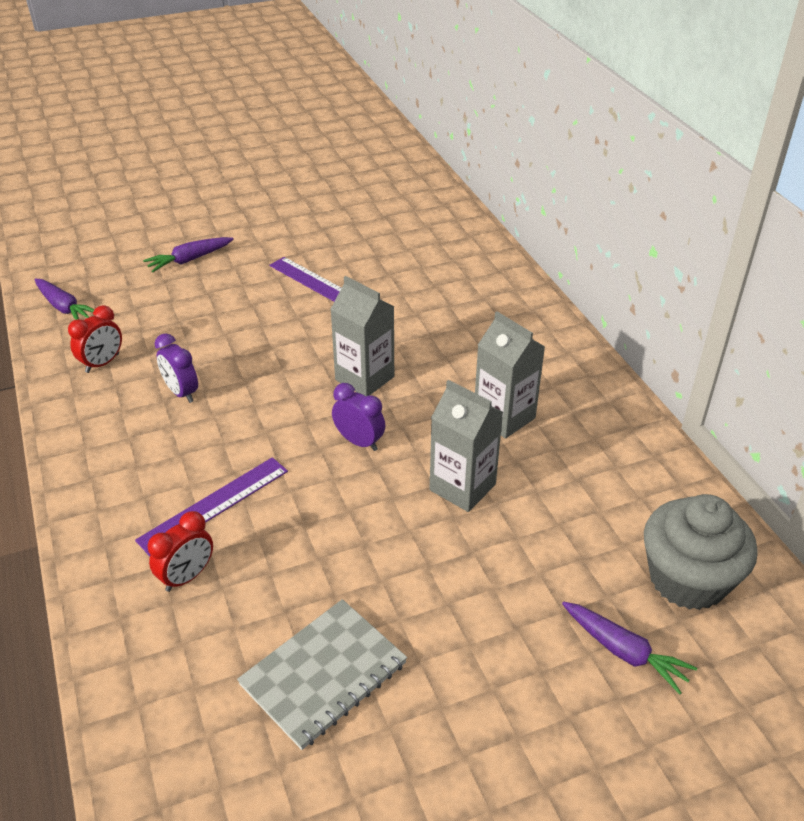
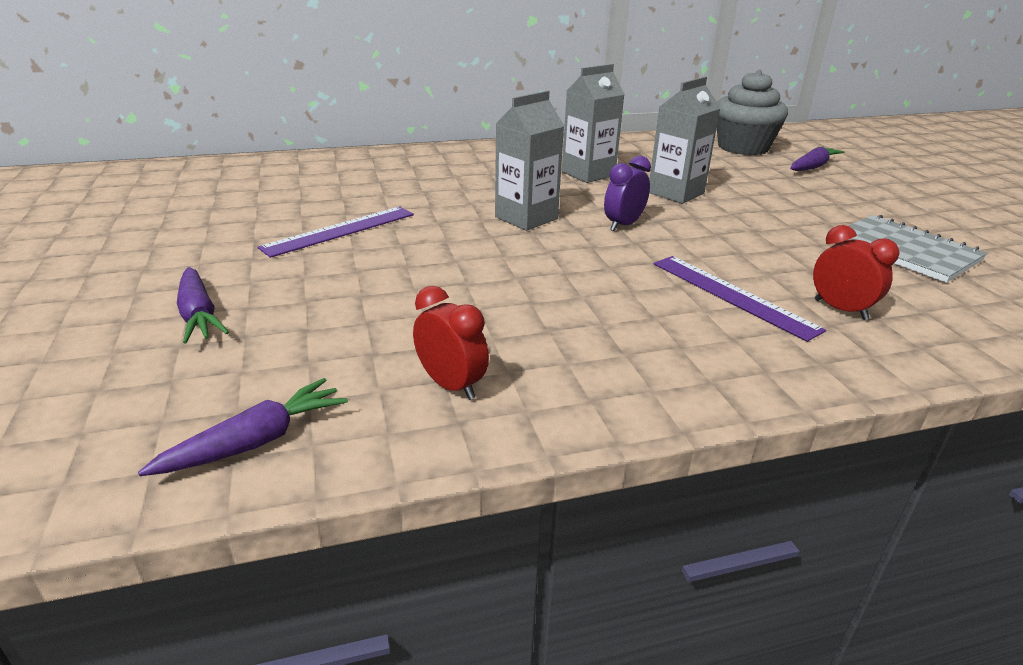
camera: 85 degrees left, 10 degrees down
purple clock [155,333,198,403] -> none

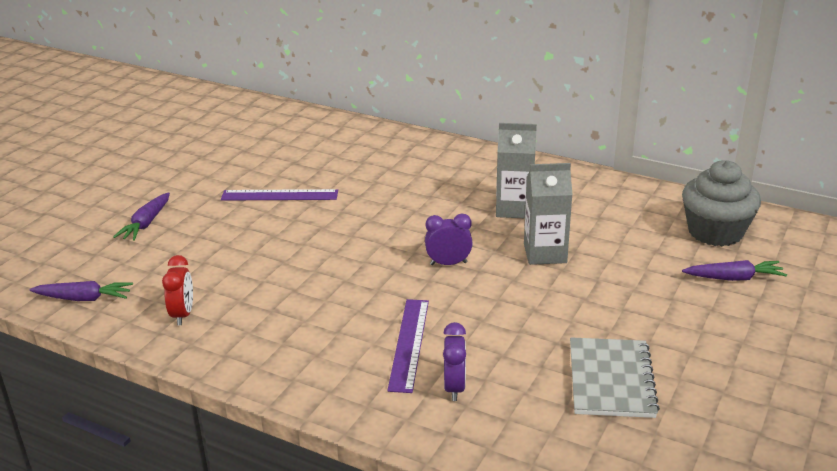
camera: 45 degrees right, 0 degrees up
grey carton [495,91,564,231] -> none
red clock [813,225,899,320] -> purple clock [443,322,466,401]

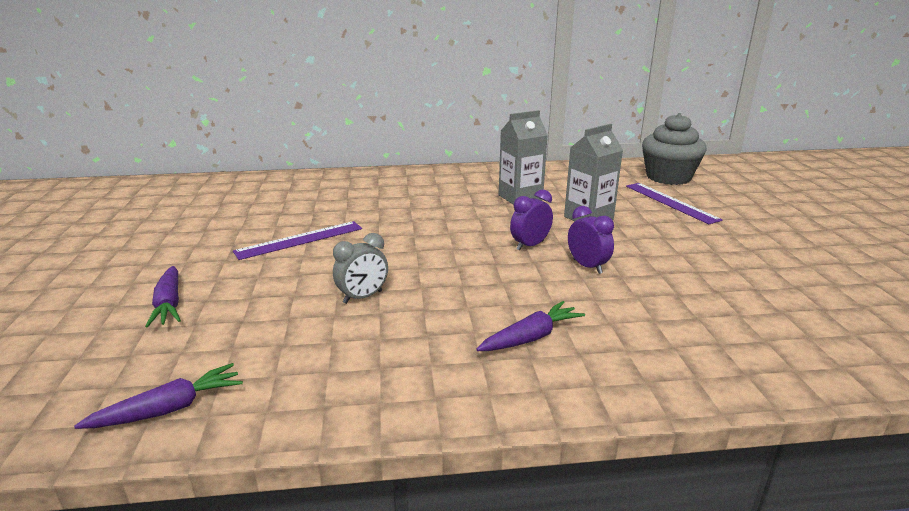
camera: 35 degrees left, 5 degrees down
red clock [162,255,193,325] -> none
purple ruler [387,299,429,393] -> purple ruler moved to [626,183,722,224]
purple clock [443,322,466,401] -> purple clock moved to [568,206,614,274]
grey notebook [570,337,660,418] -> none
purple carrot [682,260,787,281] -> purple carrot moved to [476,301,585,351]
none -> grey clock [333,233,388,304]

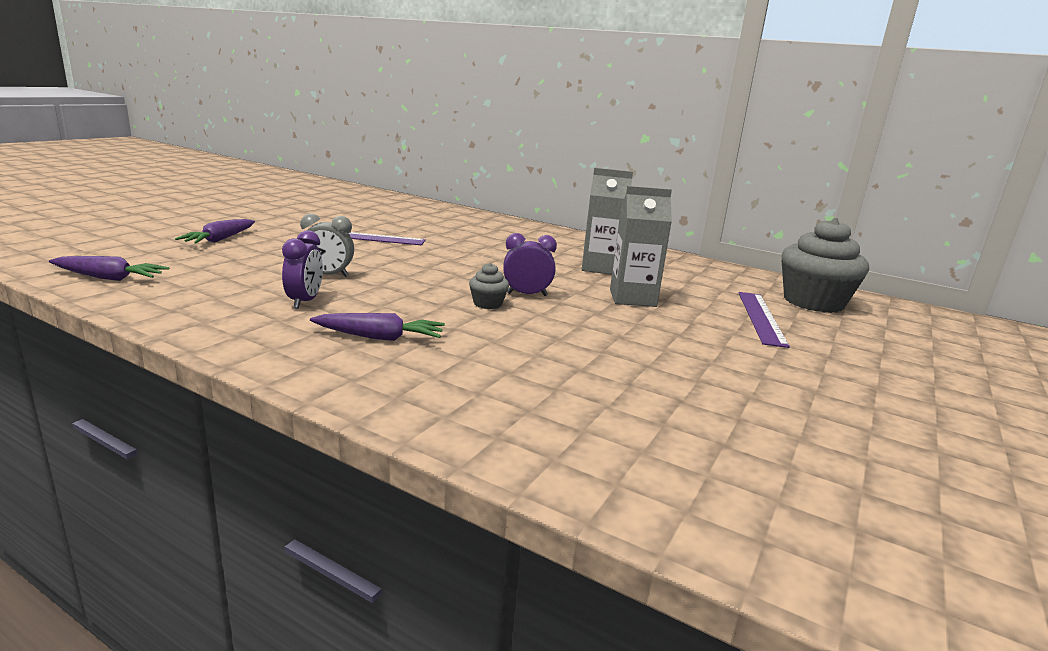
camera: 35 degrees right, 5 degrees down
purple clock [568,206,614,274] -> purple clock moved to [282,230,323,309]
none -> grey cupcake [469,263,509,309]

